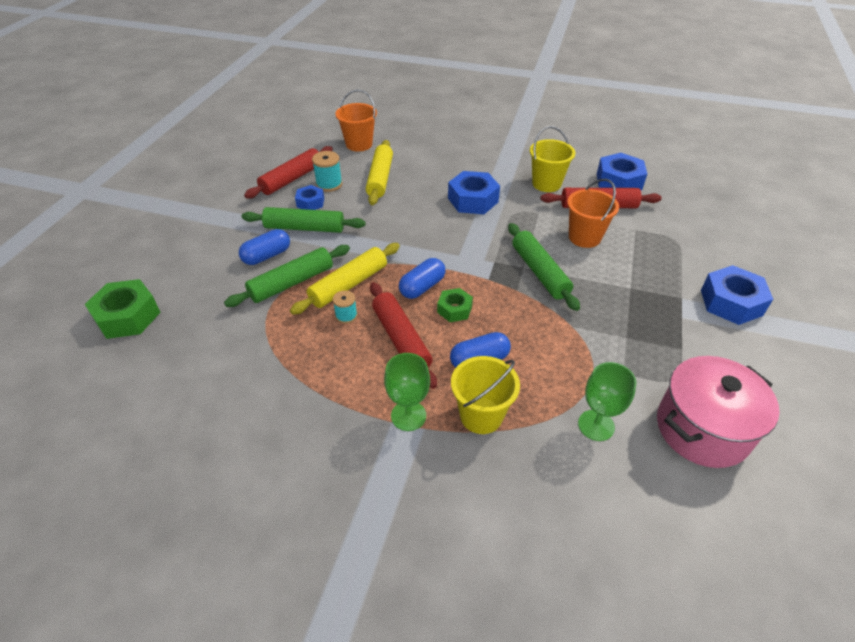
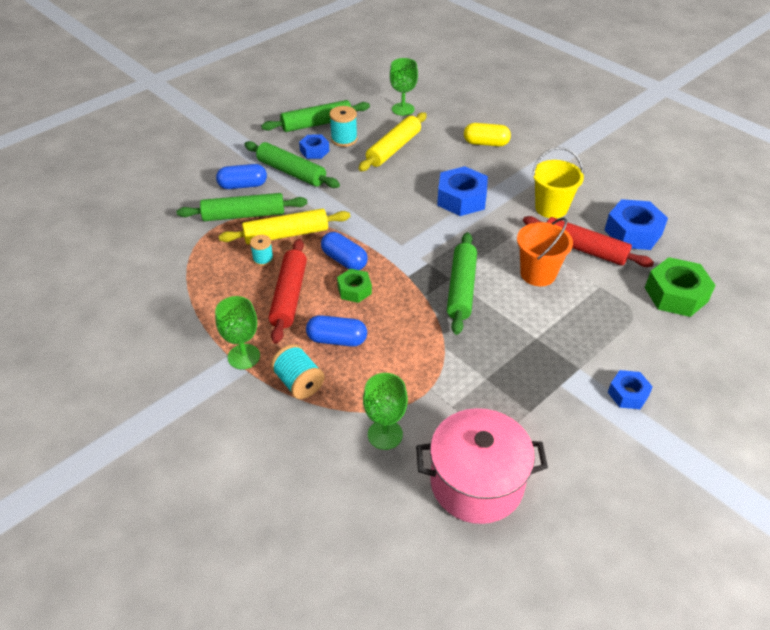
camera: 30 degrees right, 0 degrees up
green nut [85,279,161,339] -> green nut moved to [645,257,716,317]
red rolling pin [244,146,333,199] -> green rolling pin [261,100,370,132]
orange bucket [335,89,377,152] -> green goblet [390,58,418,116]
blue capsule [399,258,446,299] -> blue capsule turned 60 degrees clockwise [321,232,368,270]
yellow bucket [451,356,520,434] -> turquoise spool [271,344,325,399]
blue nut [701,265,773,325] -> blue nut [608,370,653,409], size x0.58
none -> yellow capsule [464,123,511,146]

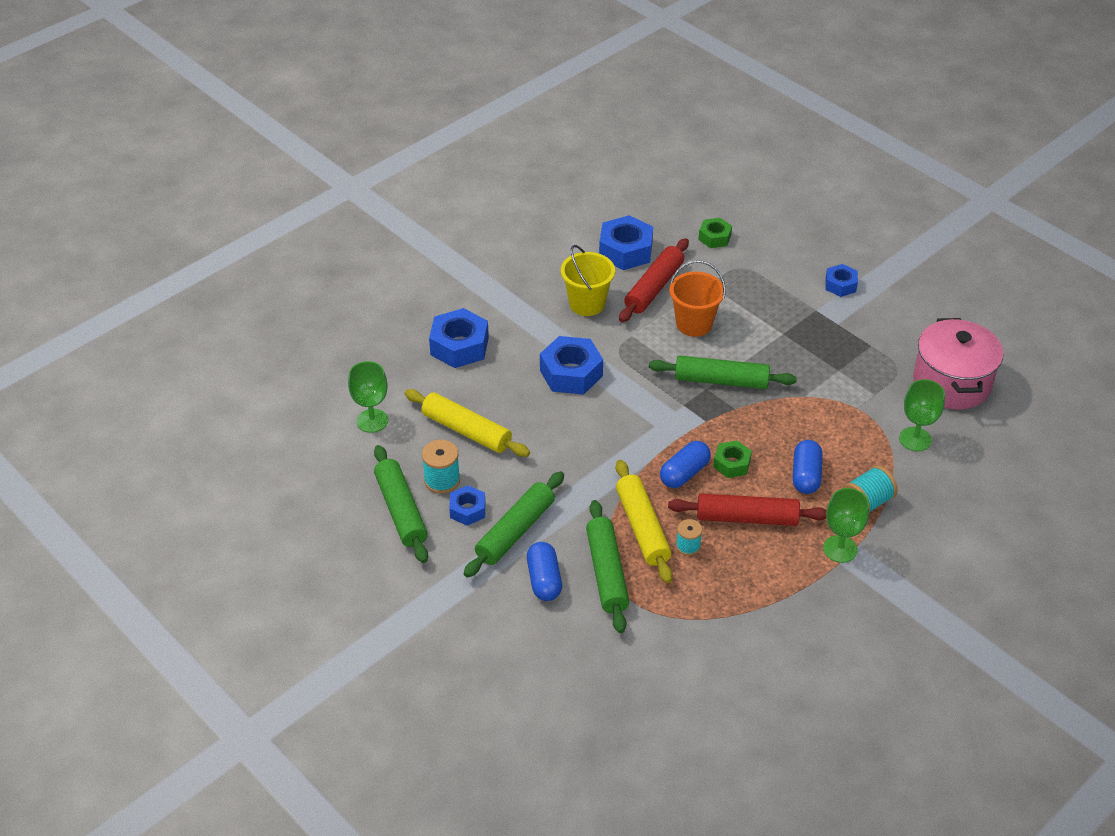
camera: 90 degrees left, 0 degrees up
yellow capsule [464,123,511,146] -> blue nut [429,308,489,368]
green nut [645,257,716,317] -> green nut [698,218,732,248], size x0.58

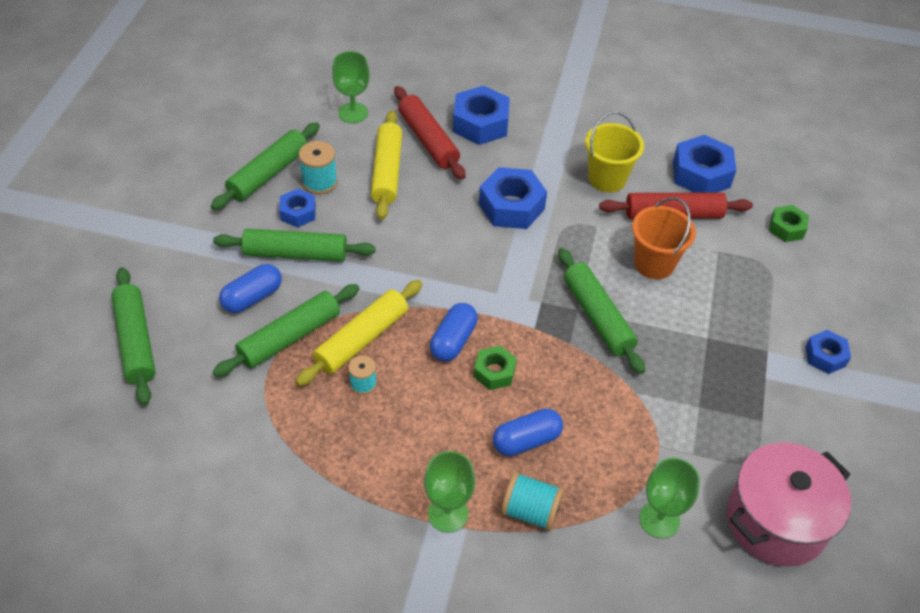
camera: 55 degrees right, 5 degrees up
blue capsule [660,441,711,488] -> blue capsule turned 75 degrees counterclockwise [430,303,478,362]
red rolling pin [668,493,827,526] -> red rolling pin moved to [394,86,466,180]
none -> green rolling pin [111,267,156,405]

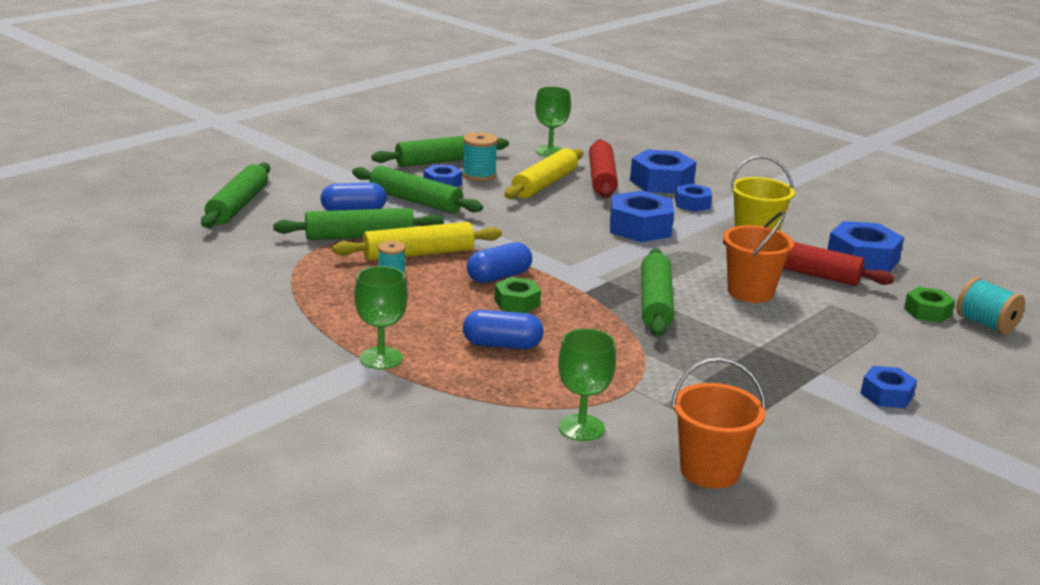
camera: 30 degrees right, 25 degrees down
turquoise spool [501,472,564,531] -> turquoise spool moved to [956,277,1025,335]
pink pot [727,442,851,567] -> orange bucket [671,358,766,489]
none -> blue nut [675,184,712,212]

